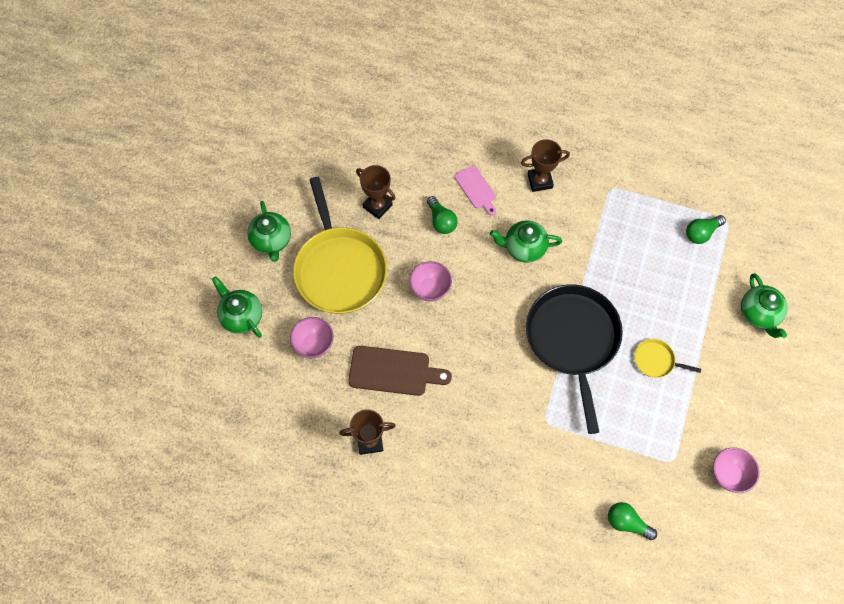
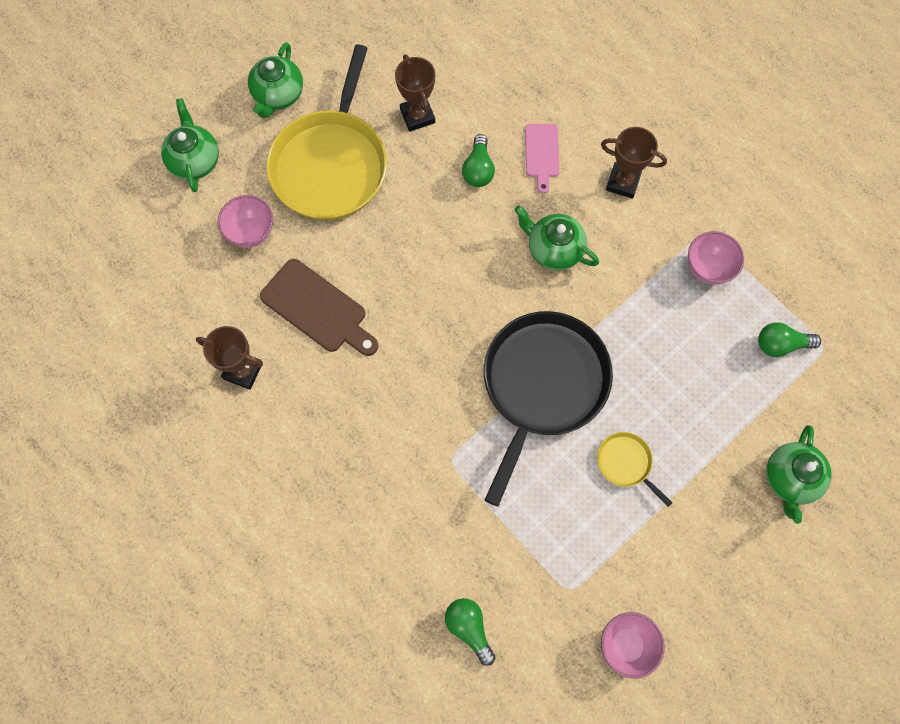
camera: 30 degrees right, 5 degrees up
pink bowl [409,261,452,302] -> pink bowl moved to [688,231,744,285]

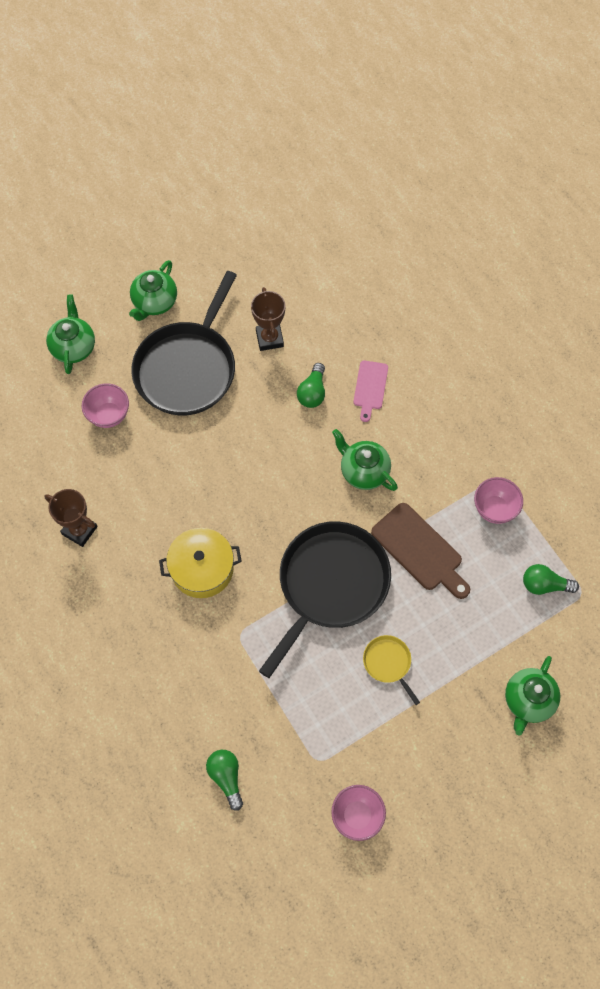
camera: 10 degrees right, 5 degrees down
brown cutting board [260,259,378,356] -> brown cutting board moved to [371,503,470,599]
yellow pan [266,44,387,220] -> black pan [131,271,237,416]
brown trophy [601,127,667,199] -> none
none -> yellow pot [159,528,242,598]

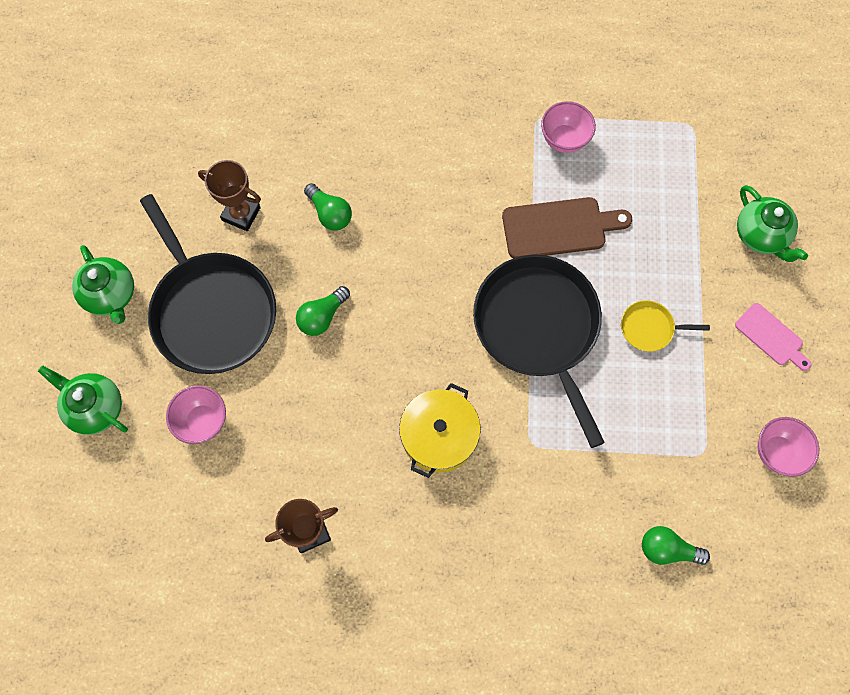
camera: 55 degrees left, 5 degrees up
green teapot [332,429,398,491] -> none
pink cutting board [353,360,388,422] -> pink cutting board moved to [735,303,811,371]
green light bulb [523,564,579,595] -> green light bulb moved to [296,286,350,336]

